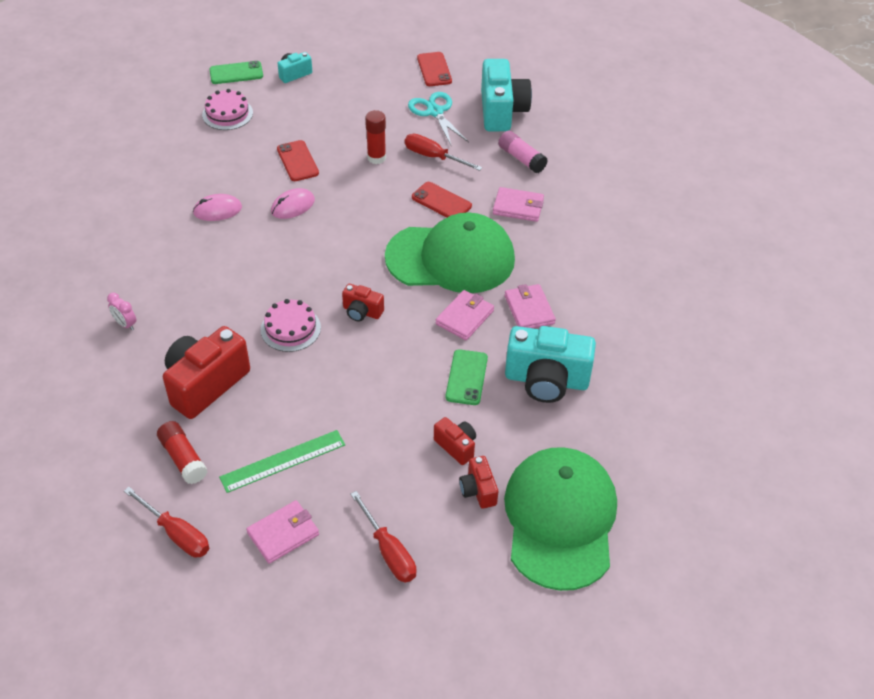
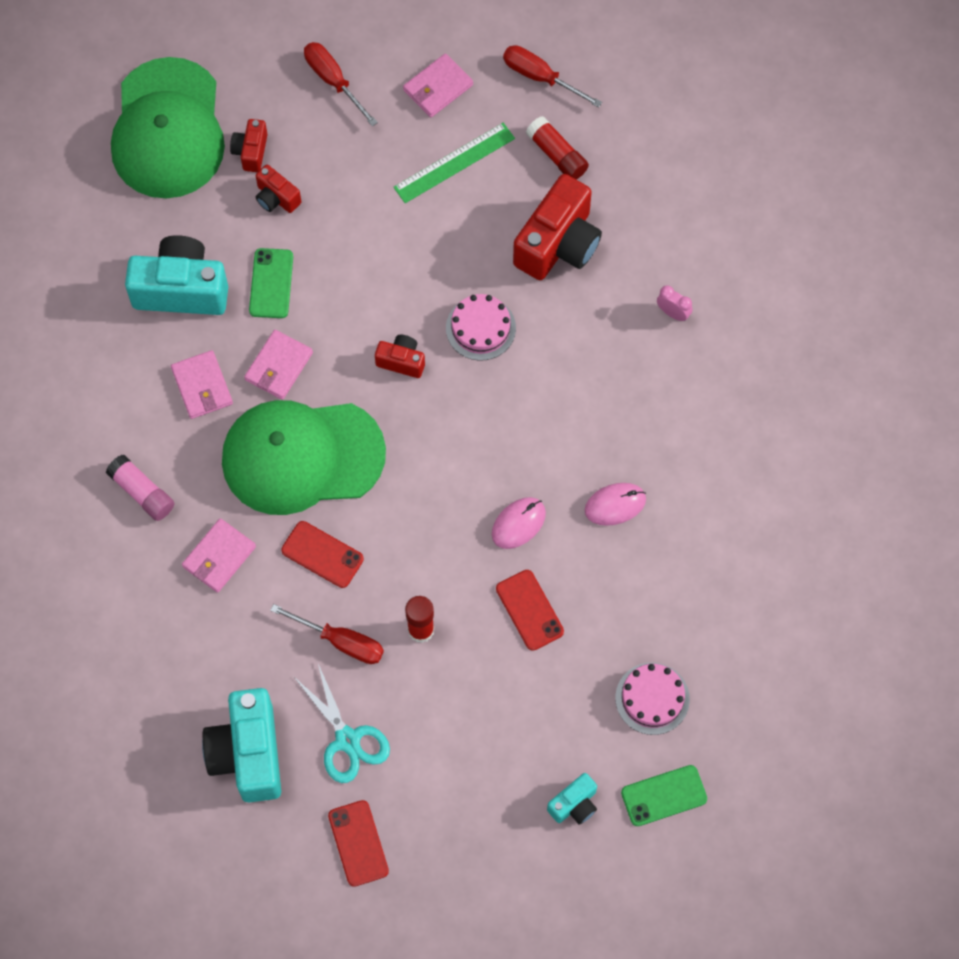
camera: 175 degrees right, 20 degrees up
red camera [459,456,498,509] -> red camera turned 150 degrees counterclockwise [230,119,268,172]
pink wallet [493,187,544,222] -> pink wallet turned 60 degrees counterclockwise [182,518,256,593]
pink glue stick [498,131,548,173] -> pink glue stick moved to [106,455,175,521]

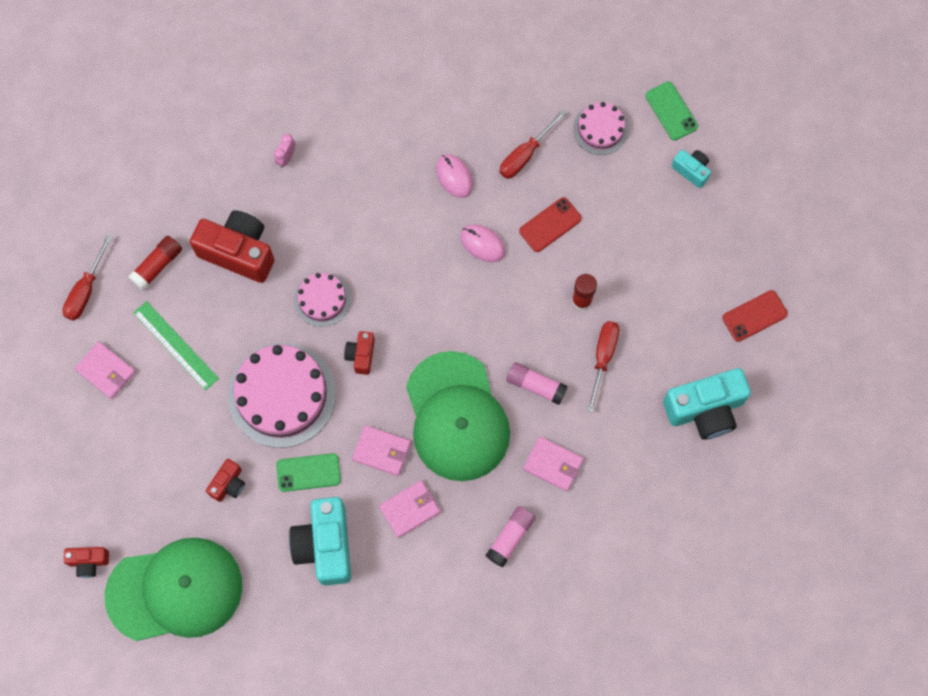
camera: 100 degrees left, 5 degrees up
red camera [230,119,268,172] -> red camera moved to [64,547,109,578]
red phone [281,521,364,588] -> pink glue stick [506,362,568,405]
turquoise scissors [293,664,390,783] -> none
red screwdriver [304,42,378,127] -> red screwdriver moved to [500,110,566,179]
none -> pink cake [228,343,336,448]

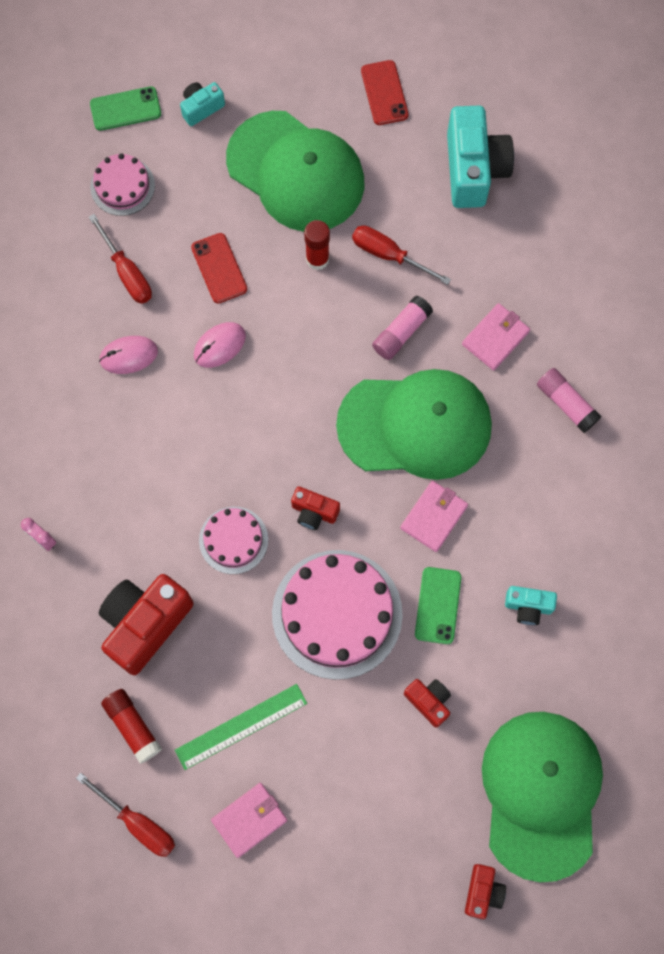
camera: 75 degrees left, 0 degrees up
turquoise camera [289,497,351,586] -> turquoise camera [505,586,557,625], size x0.50
pink wallet [379,480,440,538] -> none
none -> green cap [226,111,364,232]

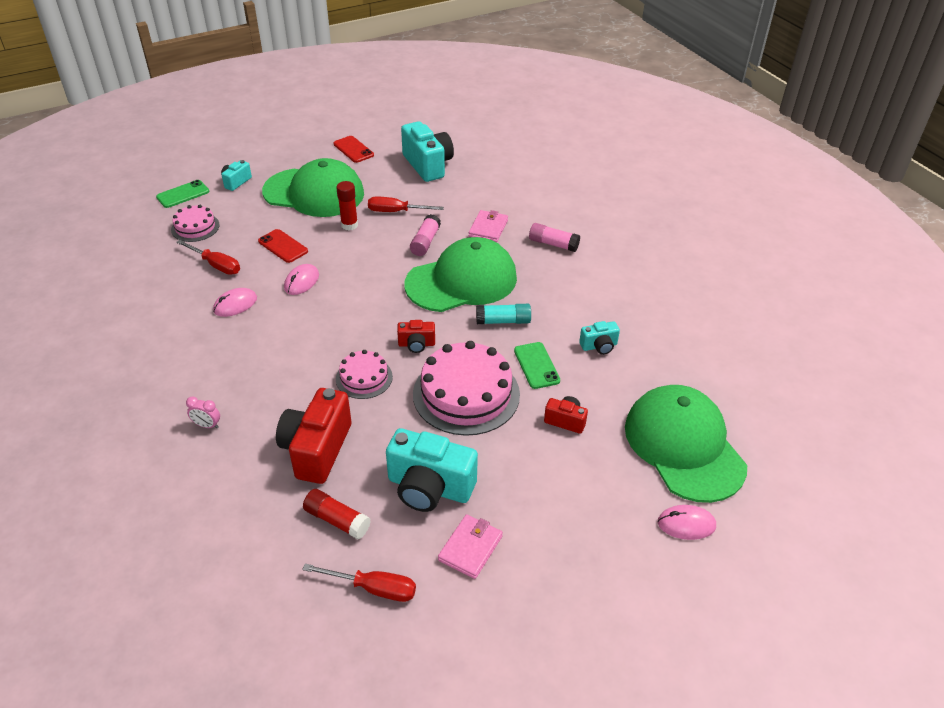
camera: 25 degrees left, 30 degrees down
green ruler [175,684,307,770] -> turquoise camera [386,428,478,512]
pink wallet [400,481,468,552] -> turquoise glue stick [476,304,531,324]
red camera [465,864,506,919] -> pink mouse [658,505,716,540]

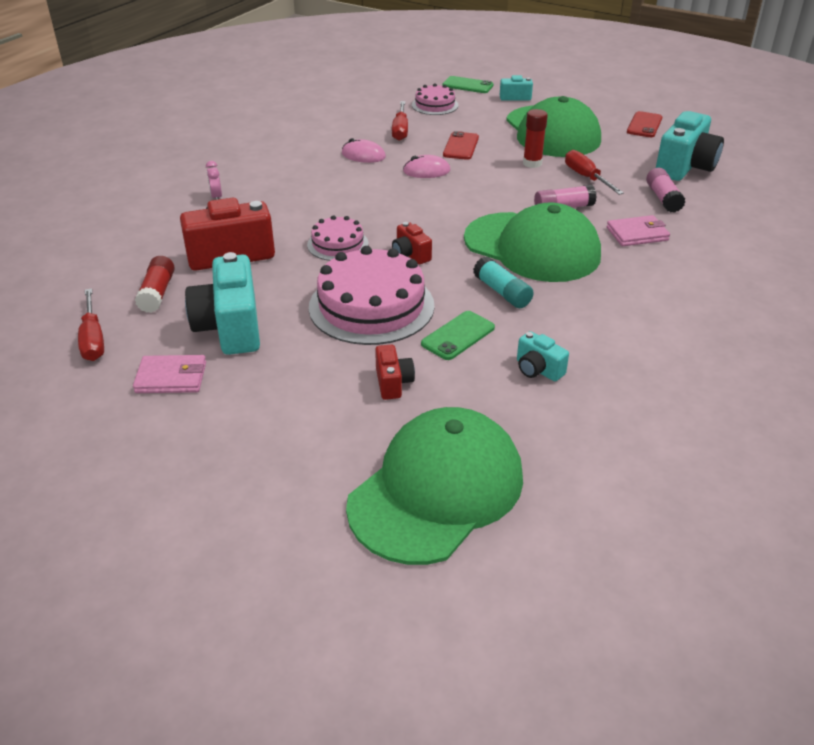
camera: 60 degrees right, 5 degrees down
pink glue stick [529,223,580,252] -> pink glue stick moved to [646,168,686,213]
pink mouse [658,505,716,540] -> none

